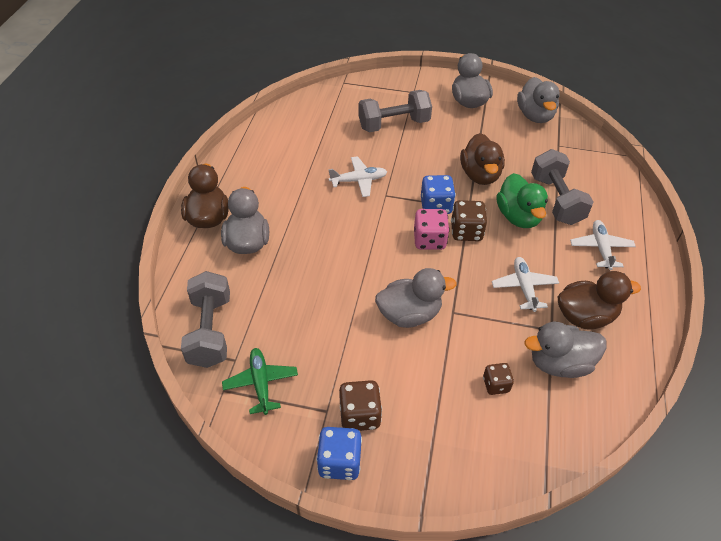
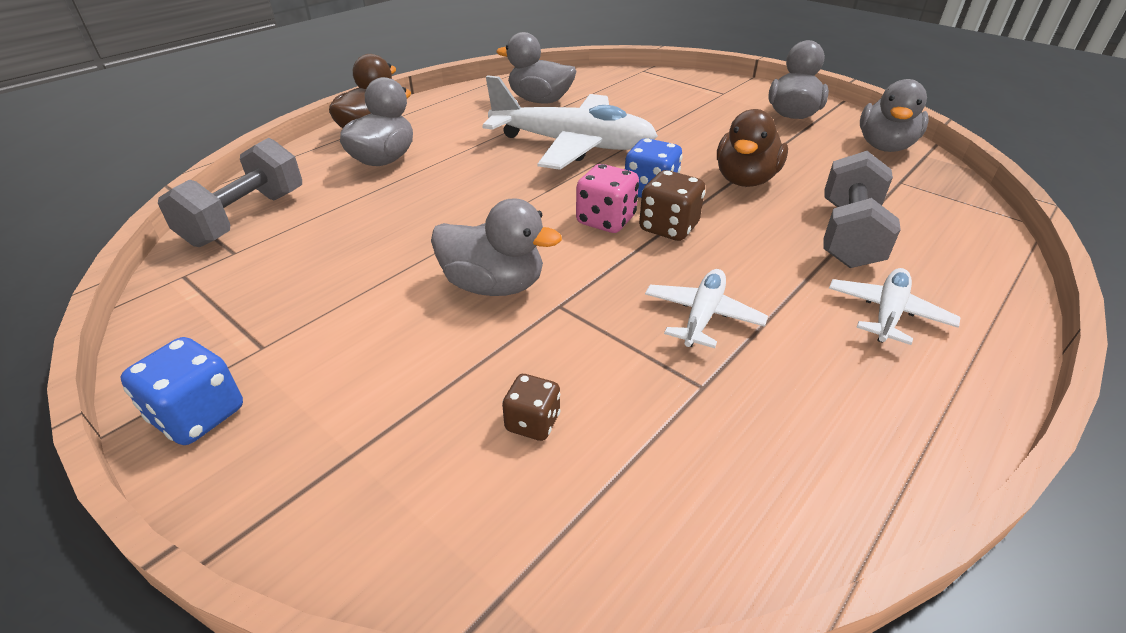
camera: 30 degrees right, 10 degrees down
green plane [222,348,298,415] -> none
white plane [328,156,387,197] -> white plane [482,75,658,170], size x2.08
brown dice [339,380,382,431] -> none
grey dumbbell [358,90,432,132] -> none
green duck [496,173,548,228] -> none
grey duck [524,322,607,378] -> grey duck moved to [496,32,576,103]
brown duck [558,271,641,330] -> none

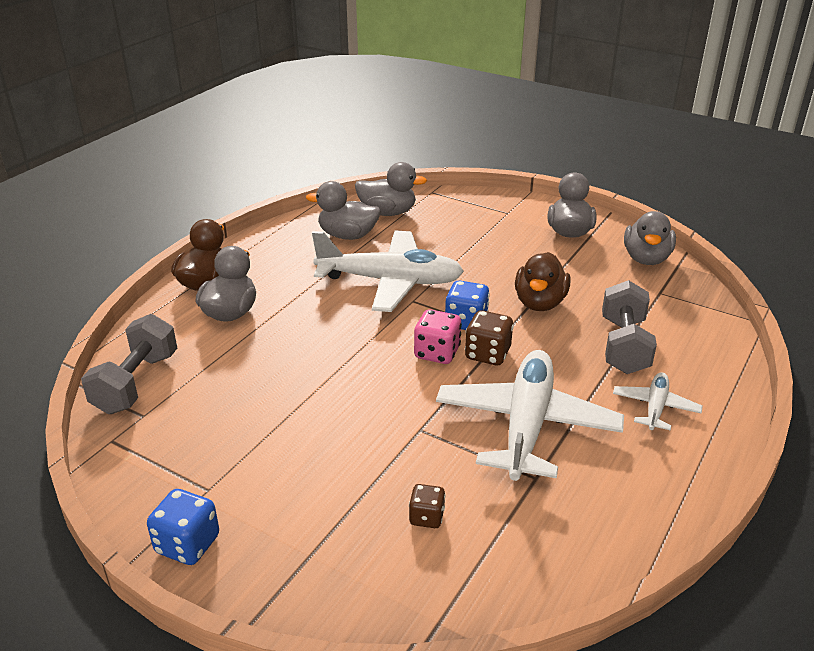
camera: 10 degrees left, 5 degrees down
grey duck [431,198,562,296] -> grey duck moved to [355,162,427,216]
white plane [645,269,768,348] -> white plane [436,350,624,481], size x2.08

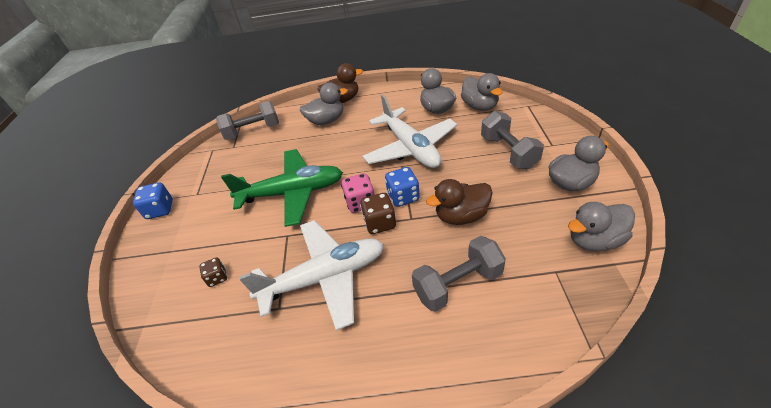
camera: 60 degrees right, 10 degrees up
white plane [613,372,703,430] -> none
none -> green plane [221,149,343,227]
none -> grey dumbbell [481,111,544,169]

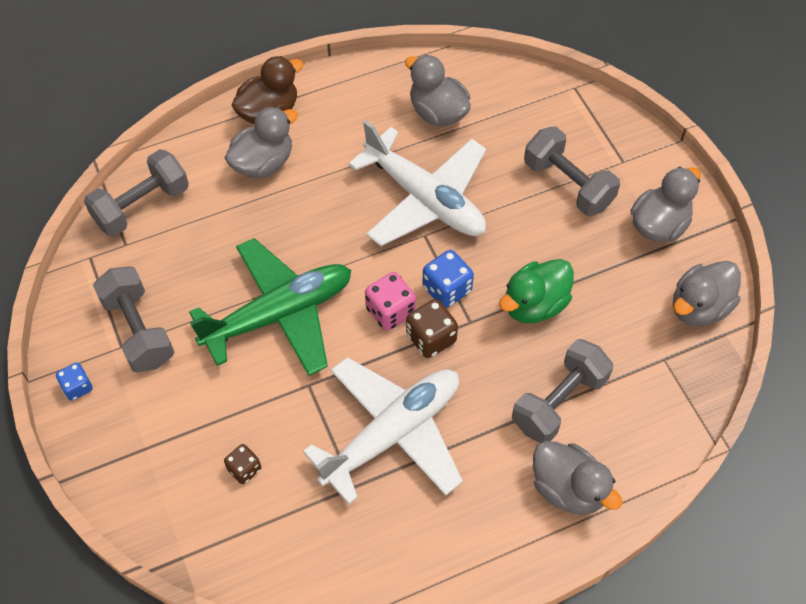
camera: 25 degrees left, 15 degrees up
blue dice [133,183,173,219] -> blue dice [56,362,93,401], size x0.64
brown duck [426,179,493,225] -> green duck [499,259,574,323]
grey duck [461,73,503,111] -> grey duck moved to [533,441,623,515]
none -> grey dumbbell [93,266,174,372]

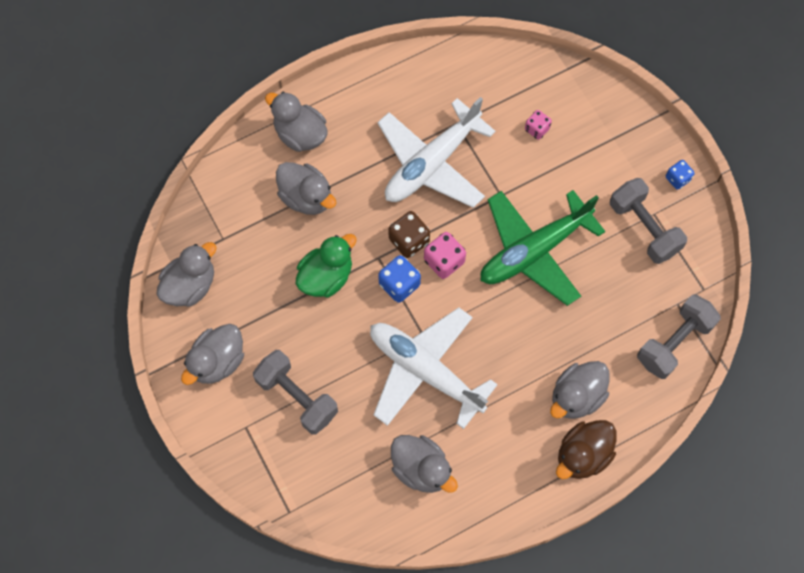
camera: 175 degrees right, 10 degrees up
brown dice [224,444,261,484] -> pink dice [525,110,552,140]
grey dumbbell [512,339,613,443] -> grey duck [276,162,336,215]

